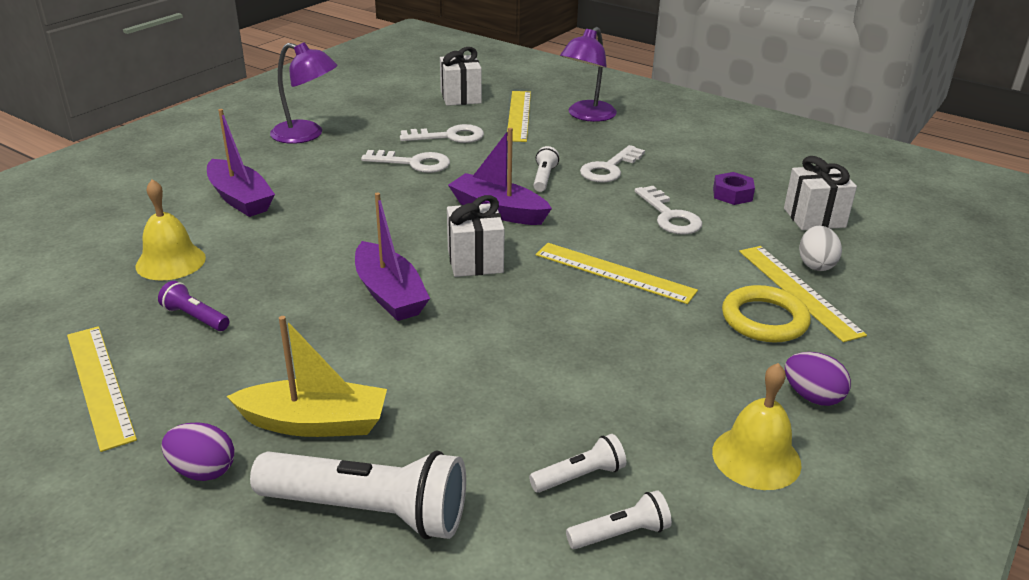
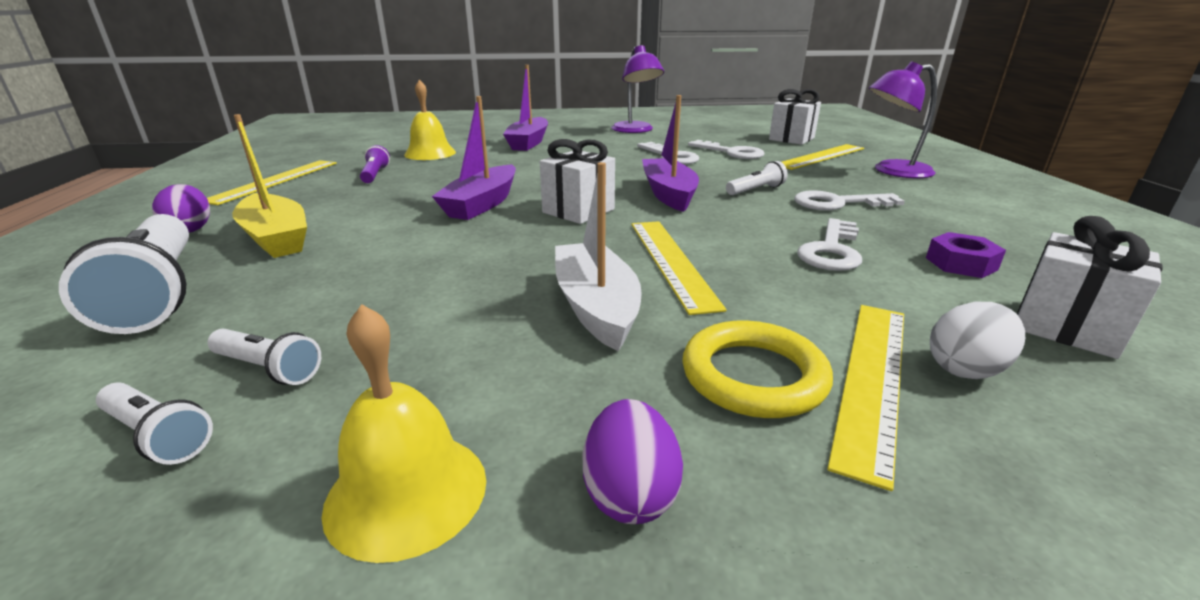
camera: 50 degrees right, 5 degrees down
none -> white boat [555,162,642,351]

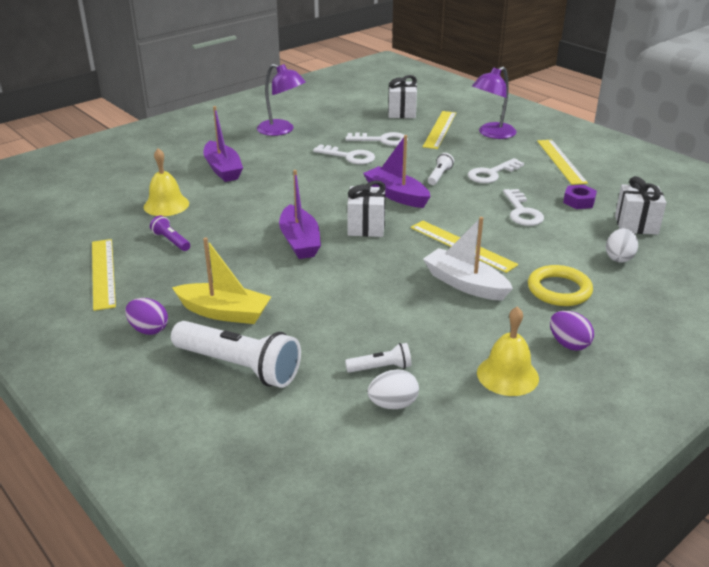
camera: 35 degrees left, 5 degrees up
white flashlight [96,383,213,465] -> white egg [367,369,419,409]
yellow ruler [827,305,904,491] -> yellow ruler moved to [537,140,588,185]

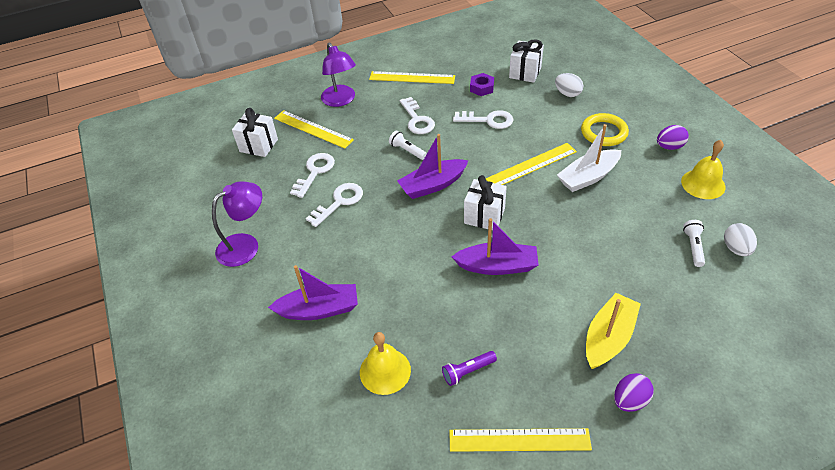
camera: 70 degrees left, 15 degrees up
white flashlight [171,321,301,388] -> none

